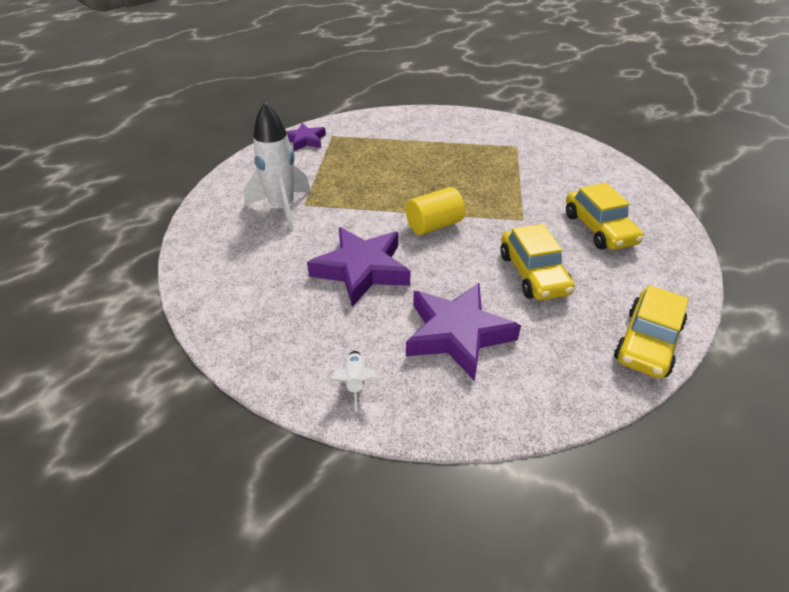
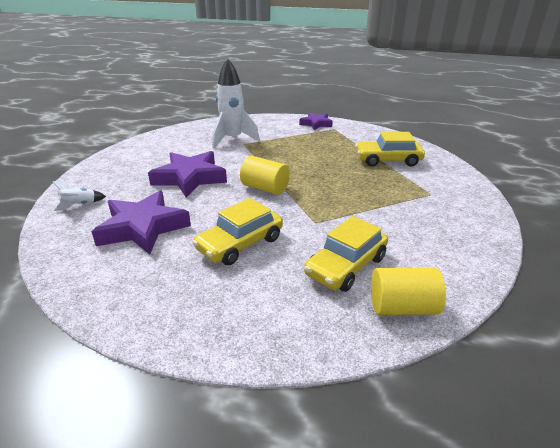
camera: 60 degrees right, 10 degrees down
yellow car [614,285,689,378] -> yellow car moved to [355,132,425,167]
none -> yellow cylinder [371,267,446,315]

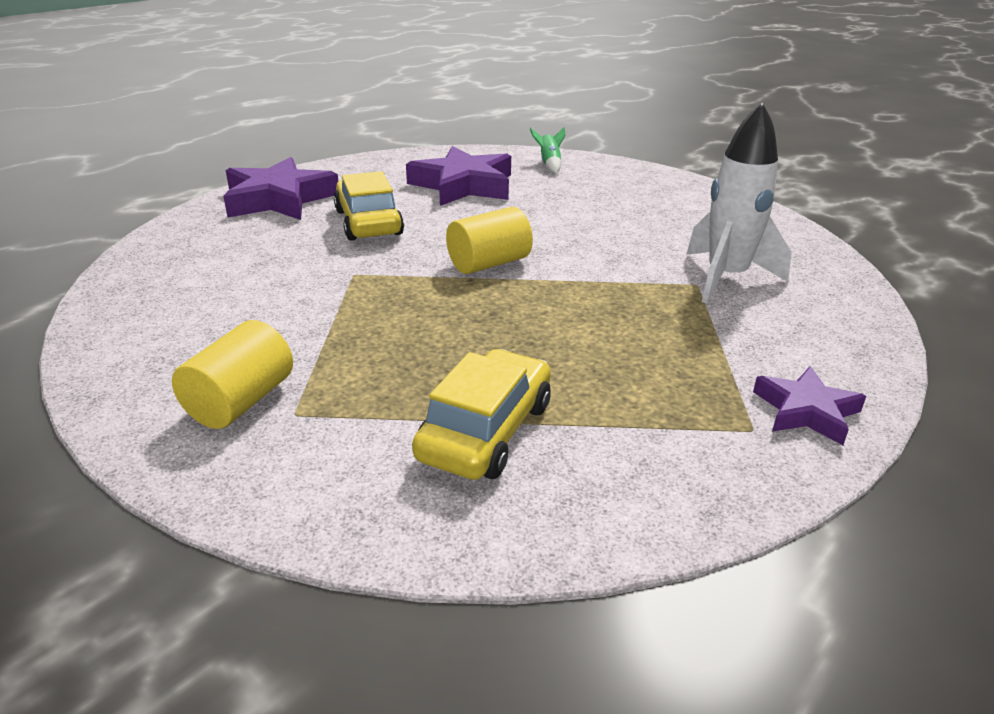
camera: 115 degrees right, 0 degrees up
white rocket [53,181,106,211] -> green rocket [530,127,565,174]
purple star [148,151,227,197] -> purple star moved to [223,157,338,220]
yellow car [304,216,388,292] -> none
yellow cylinder [371,267,446,315] -> yellow cylinder moved to [172,320,293,429]

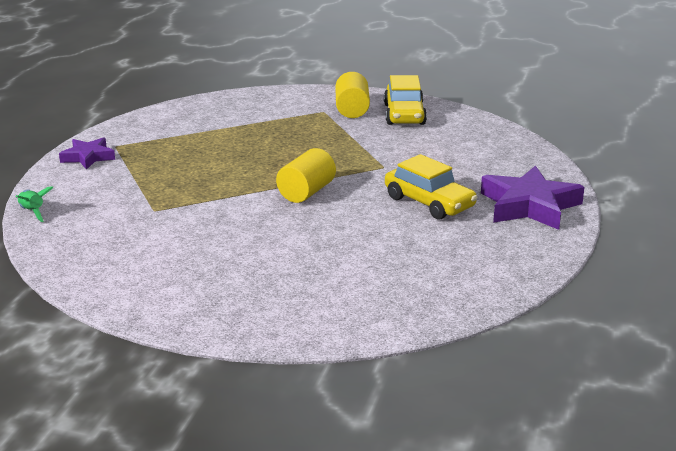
camera: 155 degrees right, 5 degrees down
purple star [406,146,511,206] -> none
yellow car [412,349,551,480] -> yellow car moved to [384,75,427,125]
green rocket [530,127,565,174] -> green rocket moved to [16,186,53,222]
white rocket [686,102,791,304] -> none

